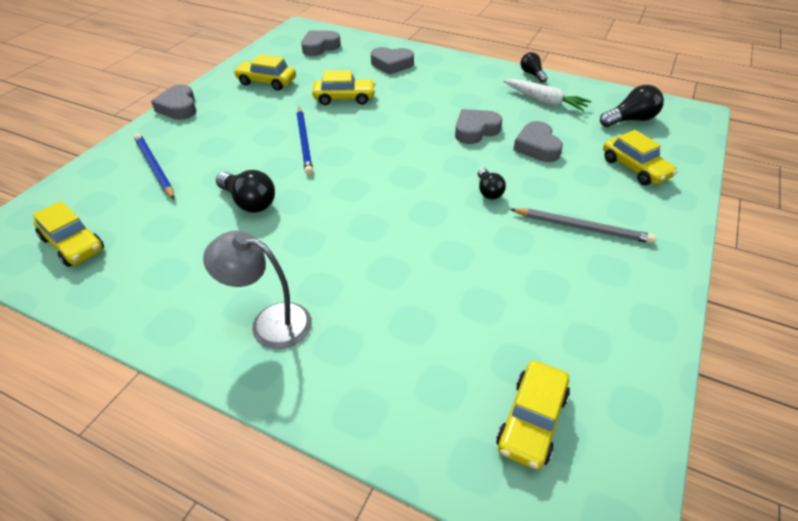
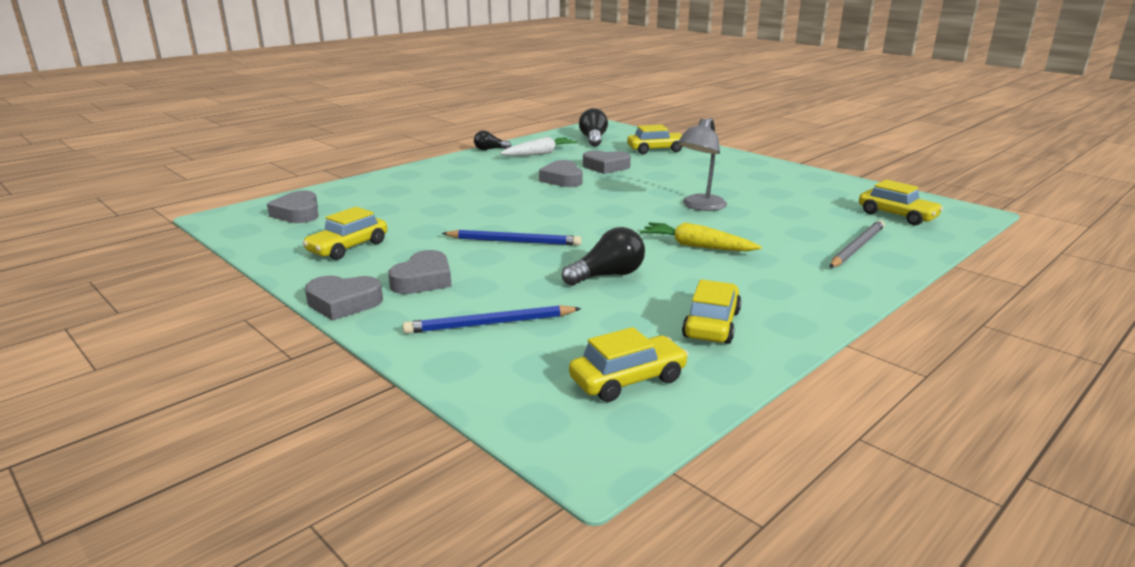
camera: 70 degrees left, 20 degrees down
grey lamp [203,231,312,349] -> grey lamp moved to [677,118,727,211]
yellow car [312,70,375,105] -> yellow car moved to [682,280,742,344]
grey heart [371,47,414,75] -> grey heart moved to [388,250,452,294]
black light bulb [478,168,506,199] -> none
grey pencil [510,208,656,244] -> grey pencil moved to [829,220,885,268]
none -> yellow carrot [640,222,762,251]

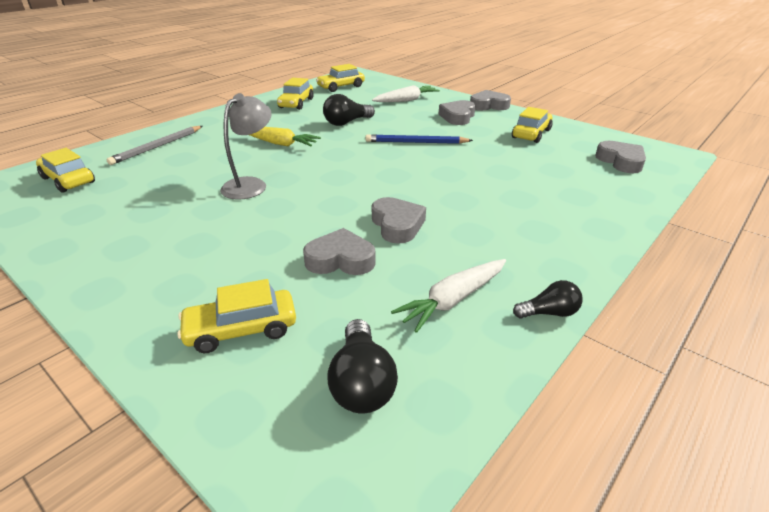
camera: 175 degrees right, 10 degrees up
blue pencil [403,305,581,334] -> white carrot [372,85,440,102]

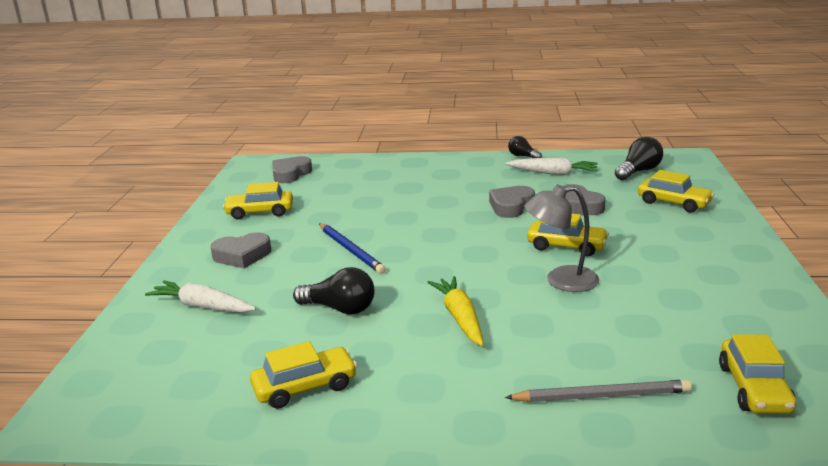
camera: 125 degrees left, 10 degrees down
yellow car [316,64,365,92] -> yellow car moved to [527,214,609,256]
grey heart [470,90,511,111] -> none

